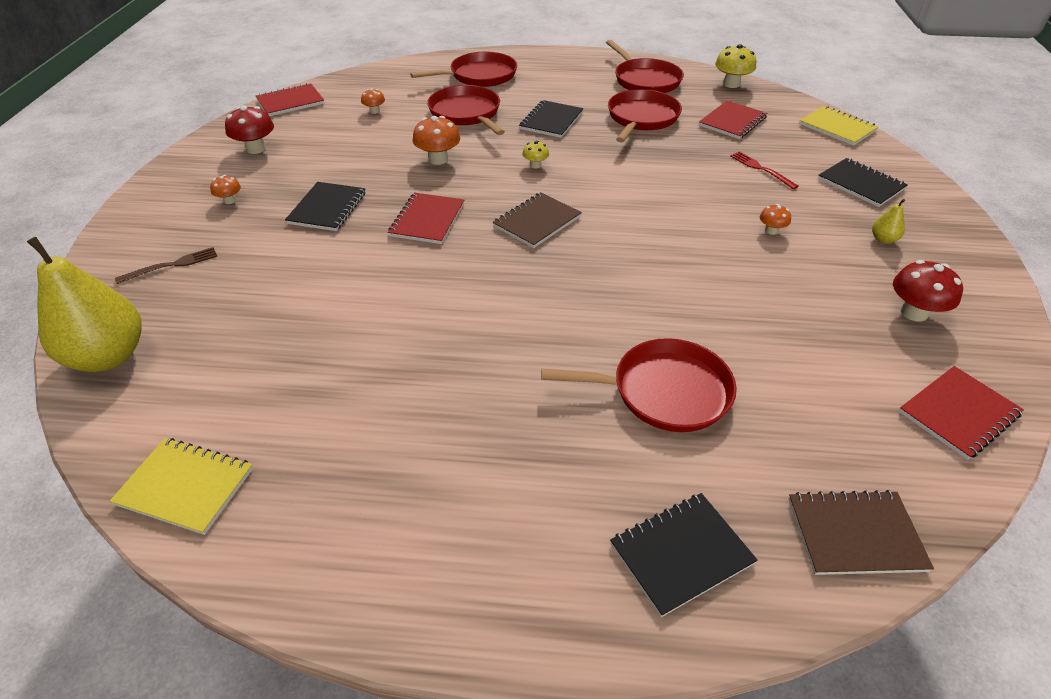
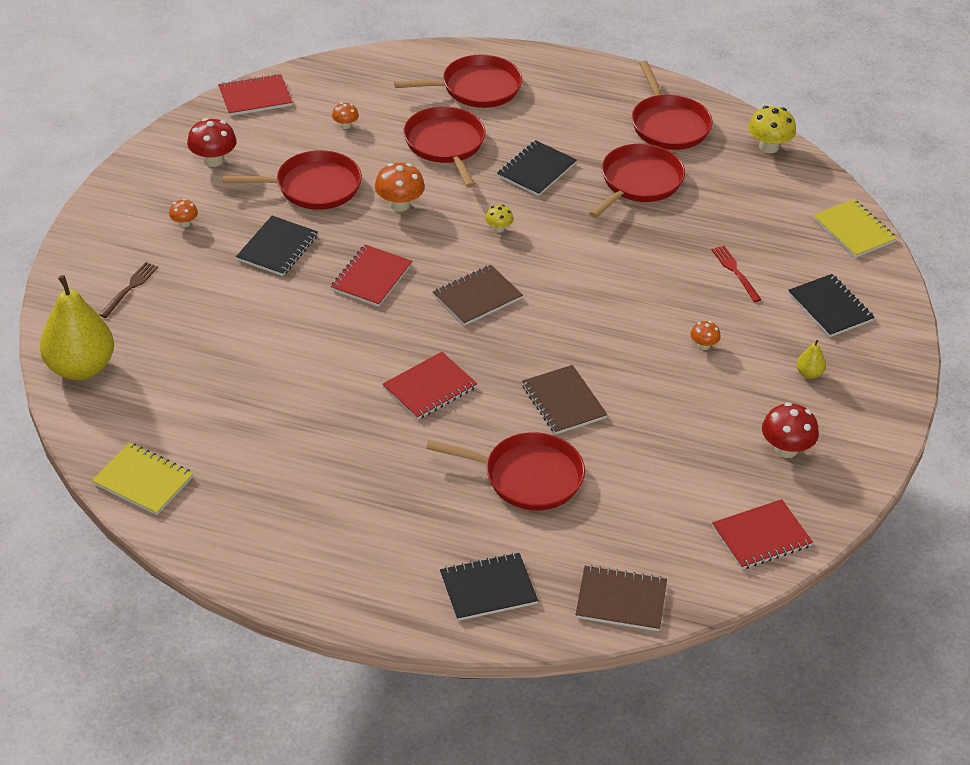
camera: 10 degrees right, 0 degrees up
brown fork [115,247,217,284] -> brown fork turned 45 degrees counterclockwise [99,262,158,318]
red notebook [699,100,768,139] -> red notebook moved to [382,352,477,420]
none -> red pan [223,150,362,210]
none -> brown notebook [522,365,608,434]

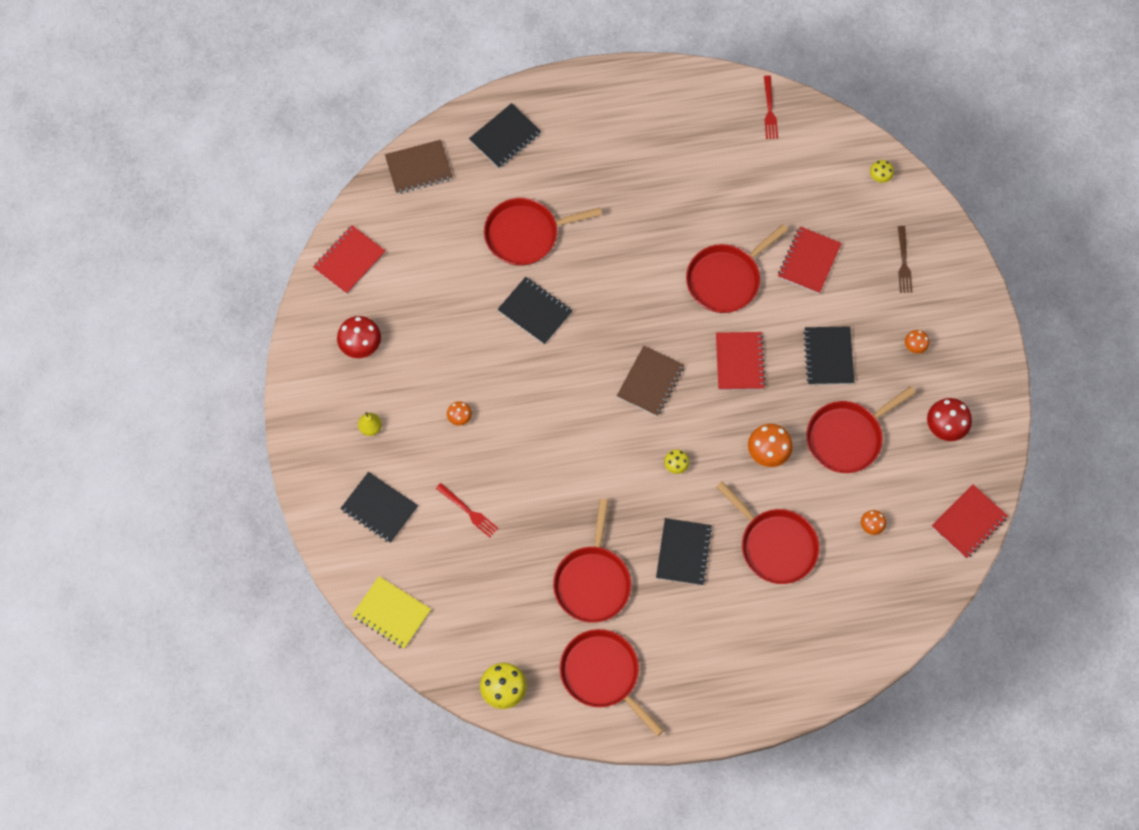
camera: 155 degrees right, 25 degrees up
yellow pear [40,275,114,380] -> yellow mushroom [870,160,894,183]
yellow notebook [92,443,193,515] -> red fork [764,75,778,139]
red notebook [382,352,477,420] -> red notebook moved to [778,226,842,294]
red pan [394,54,522,108] -> red pan moved to [686,224,788,313]
brown notebook [522,365,608,434] -> black notebook [497,277,573,345]

